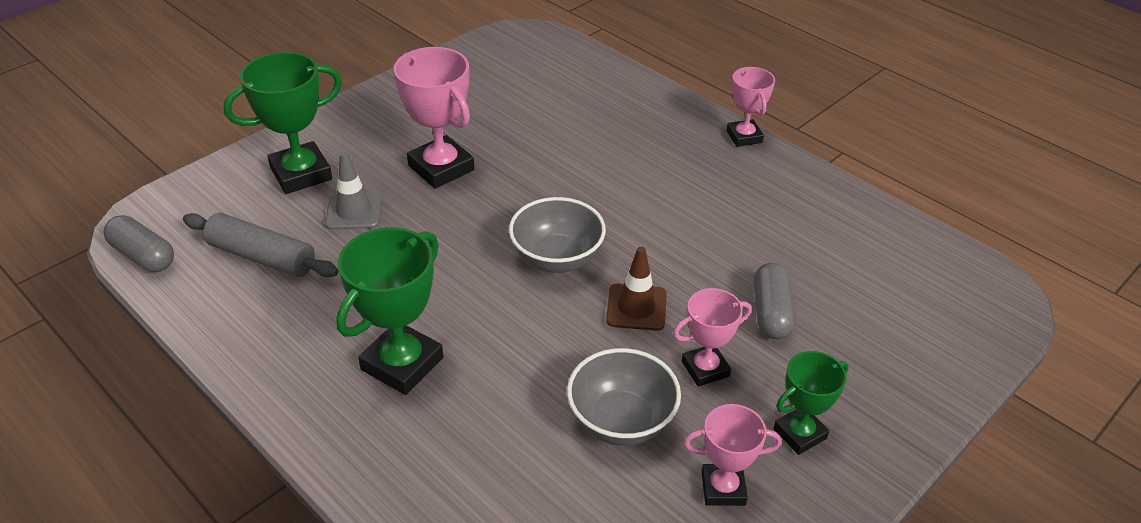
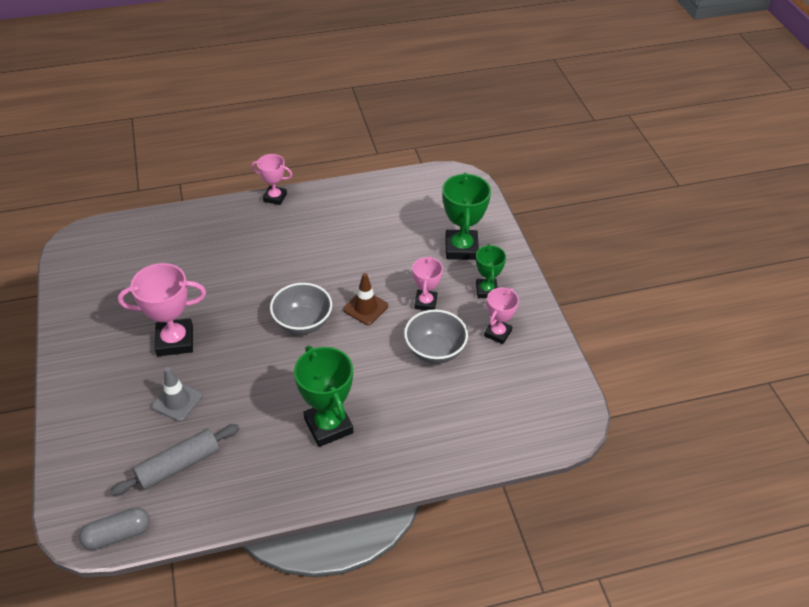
camera: 60 degrees left, 5 degrees up
green trophy [224,52,342,194] -> green trophy moved to [442,173,491,260]
grey capsule [754,263,795,339] -> none

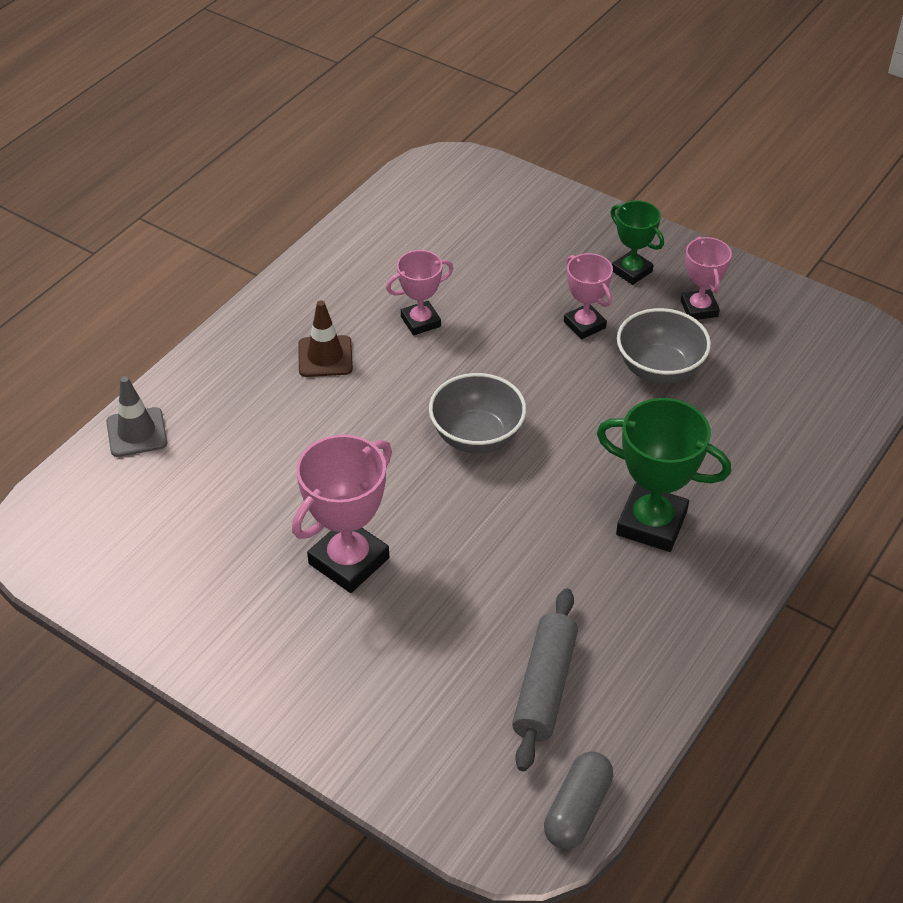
camera: 40 degrees left, 0 degrees up
grey traffic cone [152,367,202,421] -> grey traffic cone moved to [106,376,167,457]
pink trophy [251,154,292,205] -> pink trophy moved to [386,250,453,336]
brown traffic cone [343,273,388,325] -> brown traffic cone moved to [298,300,353,377]
green trophy [442,173,491,260] -> none

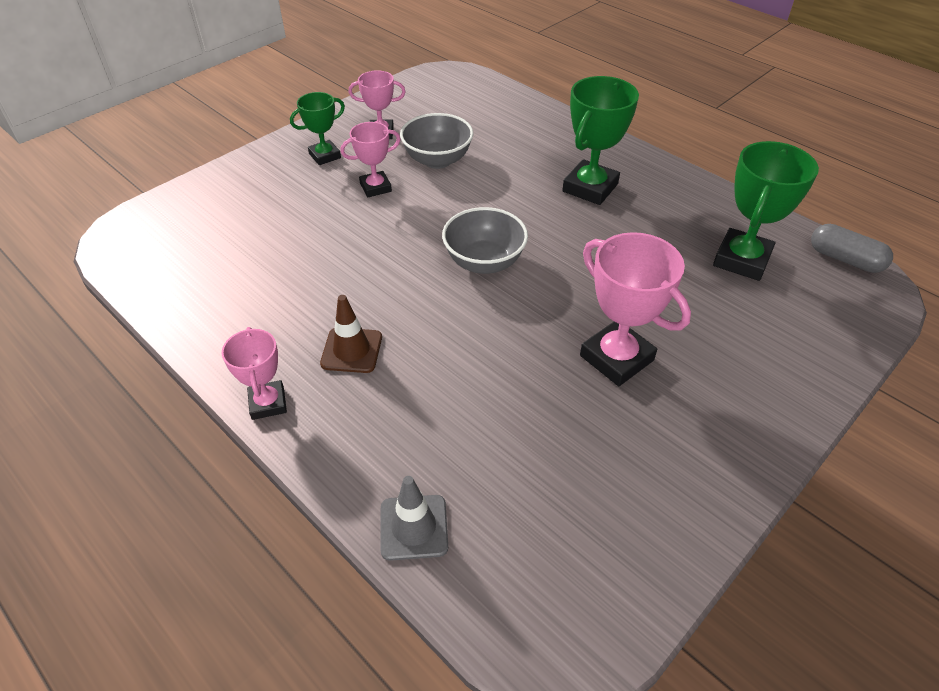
camera: 80 degrees left, 0 degrees up
pink trophy [386,250,453,336] -> pink trophy moved to [222,327,287,420]
grey rolling pin [512,588,578,771] -> green trophy [713,141,819,281]

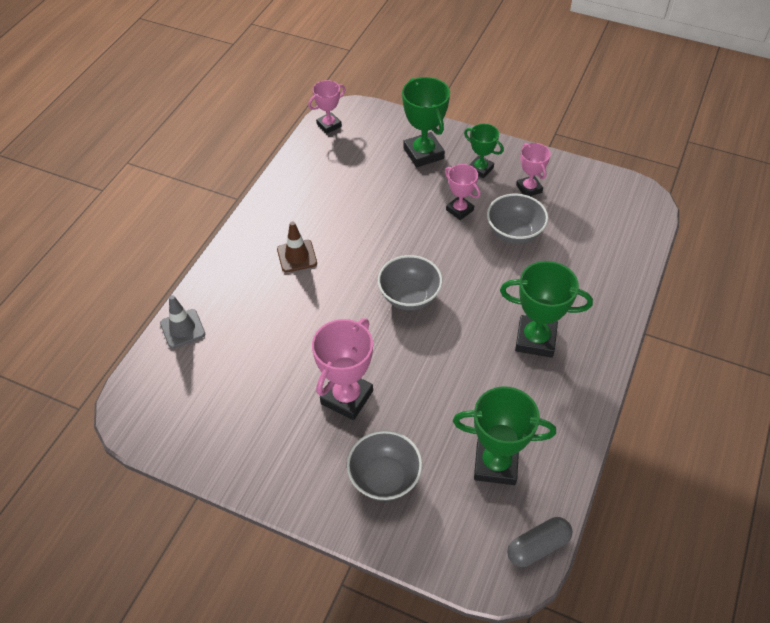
camera: 70 degrees right, 5 degrees up
pink trophy [222,327,287,420] -> pink trophy moved to [308,80,346,134]
grey capsule [811,224,893,273] -> grey capsule turned 45 degrees clockwise [507,517,573,567]
none -> grey bowl [347,430,422,501]
none -> green trophy [402,77,450,167]

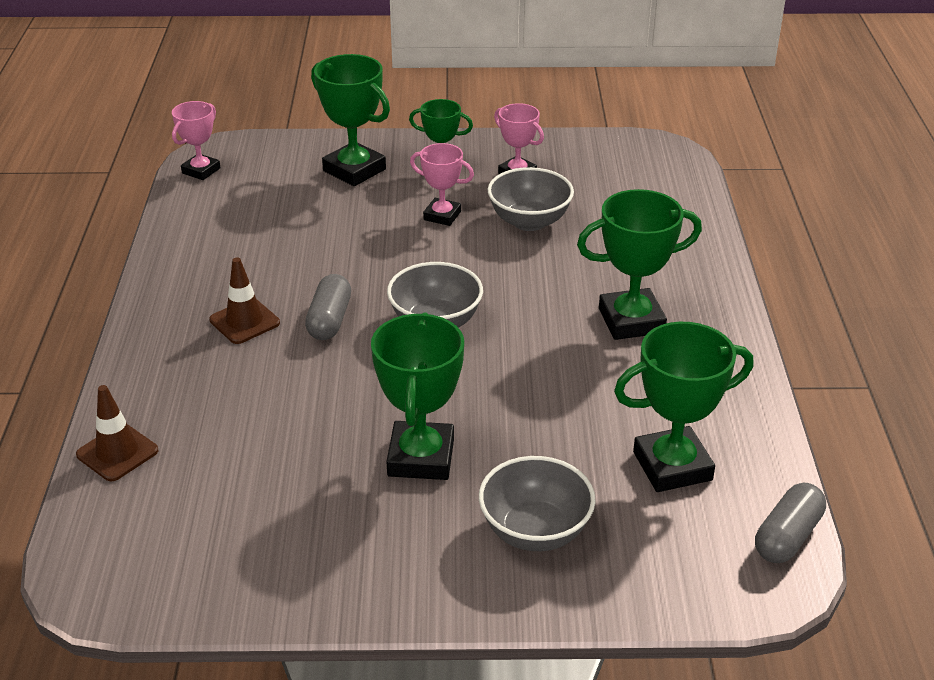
camera: 25 degrees left, 15 degrees down
grey traffic cone [160,295,205,348] -> brown traffic cone [76,385,158,481]
pink trophy [312,318,373,420] -> green trophy [371,313,464,480]
none -> grey capsule [305,274,351,340]

